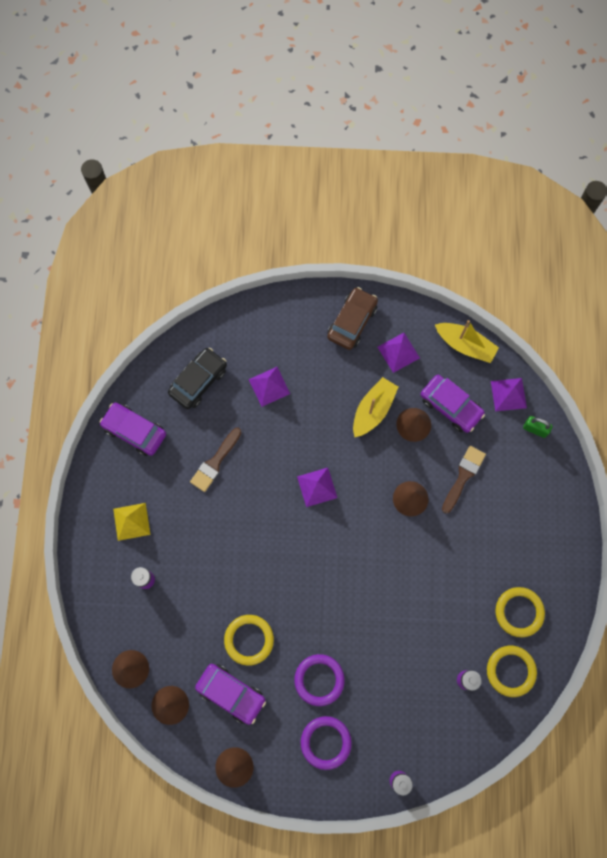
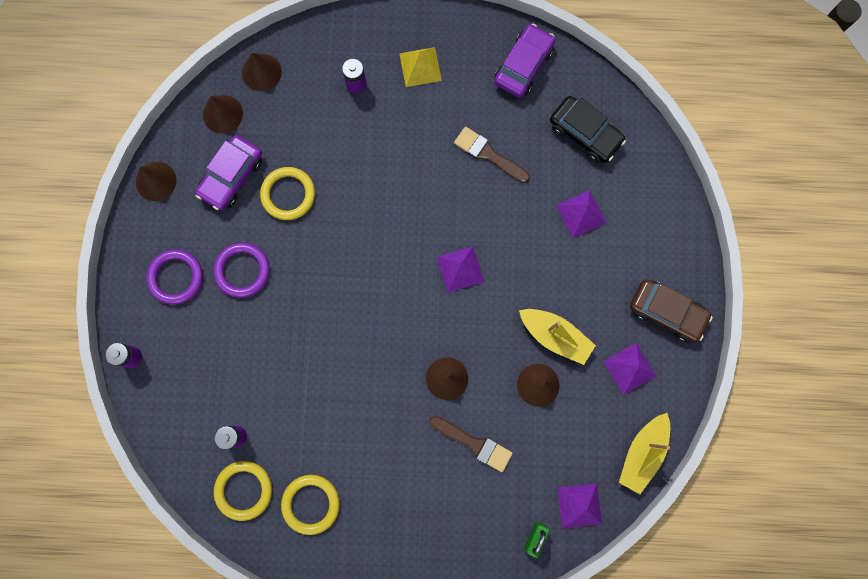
camera: 90 degrees right, 5 degrees up
purple car [421,375,485,433] -> none

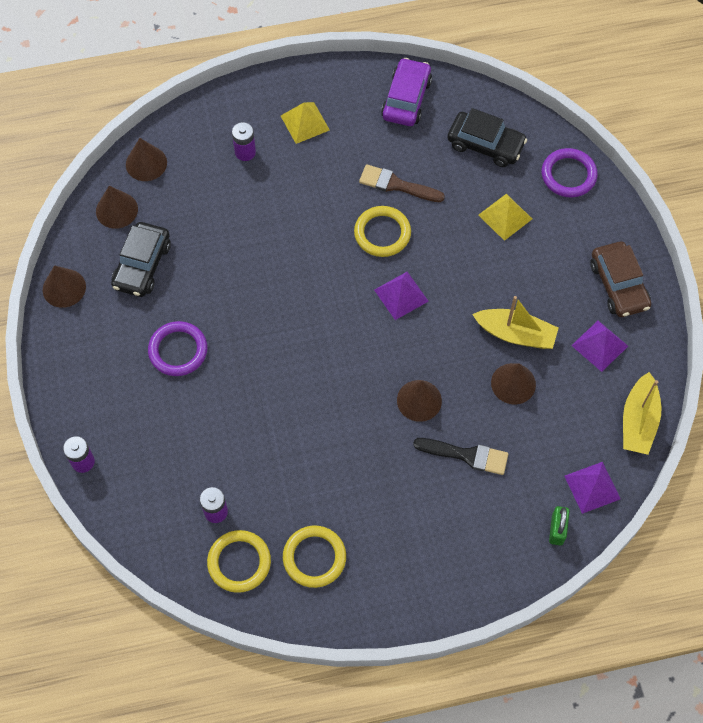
camera: 15 degrees left, 15 degrees down
purple ring [146,249,203,305] -> purple ring moved to [542,148,597,197]
purple car [195,135,262,211] -> black car [111,222,171,297]
yellow ring [260,167,315,220] -> yellow ring moved to [354,206,411,257]
brown brush [429,416,513,472] -> black brush [413,438,508,475]
purple pyramid [556,190,606,238] -> yellow pyramid [479,194,532,241]
brown car [630,279,713,342] -> brown car turned 60 degrees clockwise [590,241,651,317]

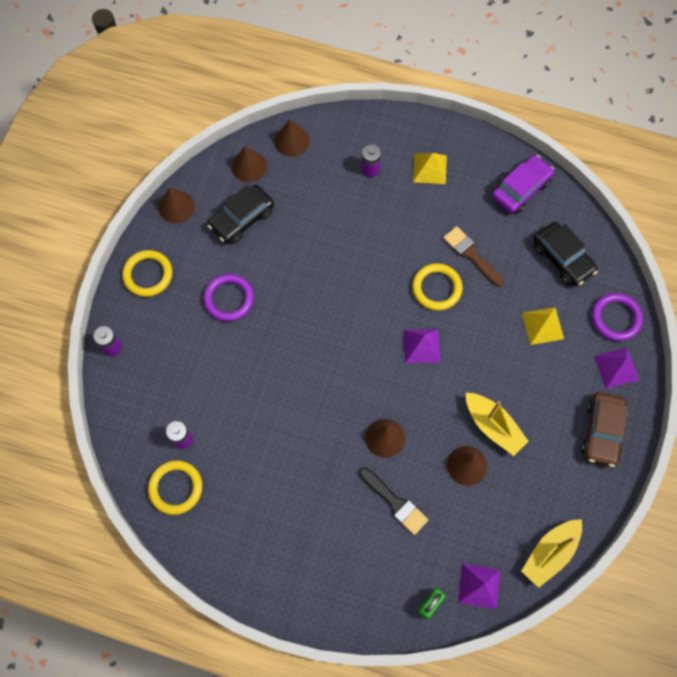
camera: 30 degrees right, 5 degrees up
yellow ring [283,526,346,588] -> yellow ring moved to [122,250,172,297]
purple pyramid [571,321,628,372] -> purple pyramid moved to [594,348,639,389]

